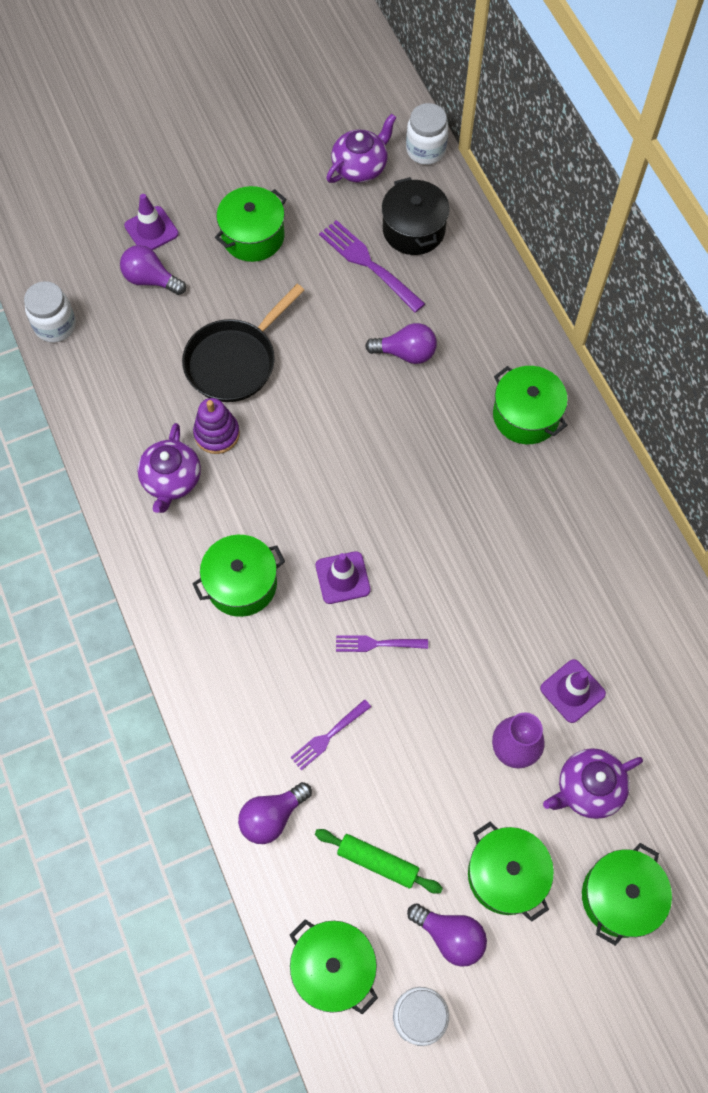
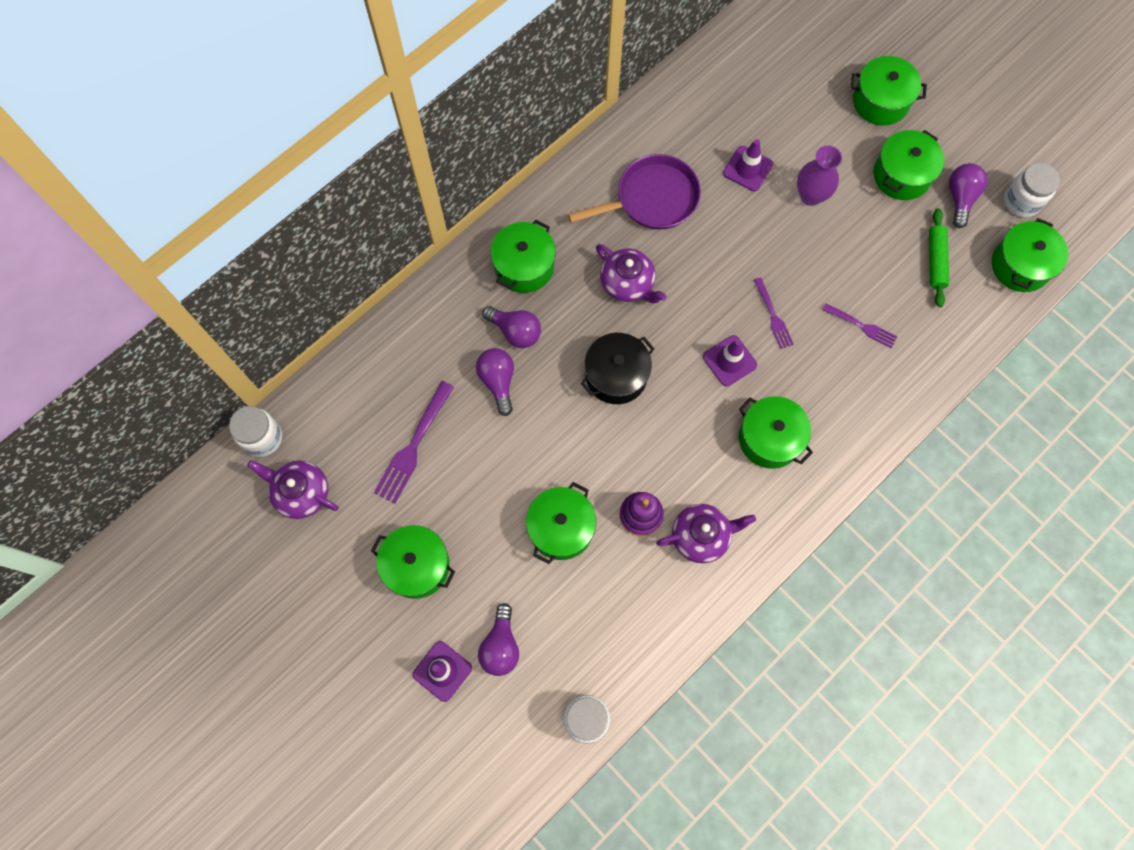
camera: 110 degrees left, 5 degrees up
black pan [182,284,304,402] -> green pot [526,482,596,564]
purple light bulb [238,782,312,844] -> purple light bulb moved to [482,306,541,348]
black pot [382,177,450,255] -> black pot moved to [581,333,654,404]
purple teapot [543,748,643,819] -> purple teapot moved to [596,244,667,303]
none -> purple pan [568,154,701,229]

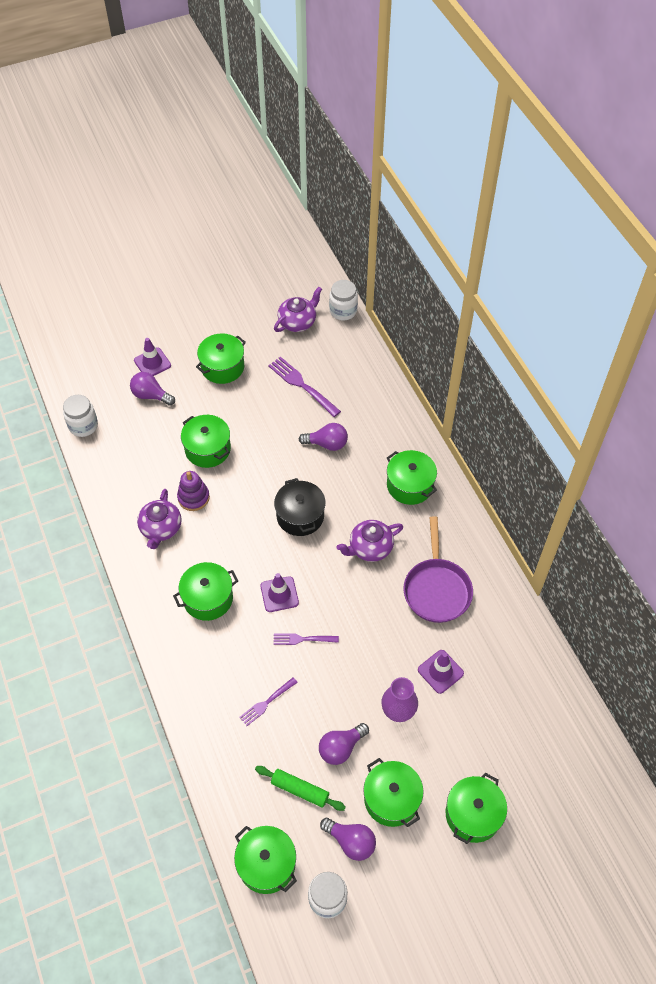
camera: 110 degrees right, 15 degrees down
purple light bulb [482,306,541,348] -> purple light bulb moved to [319,723,369,765]

